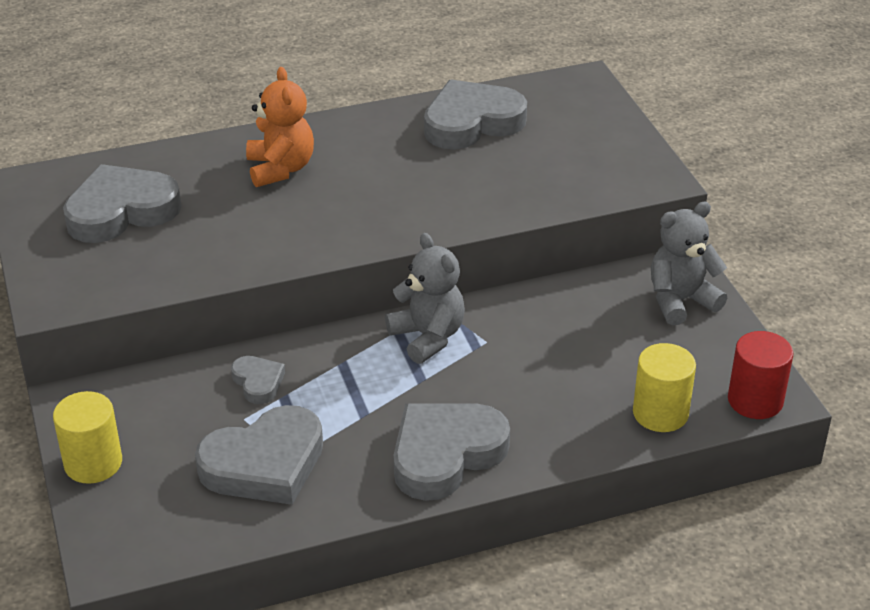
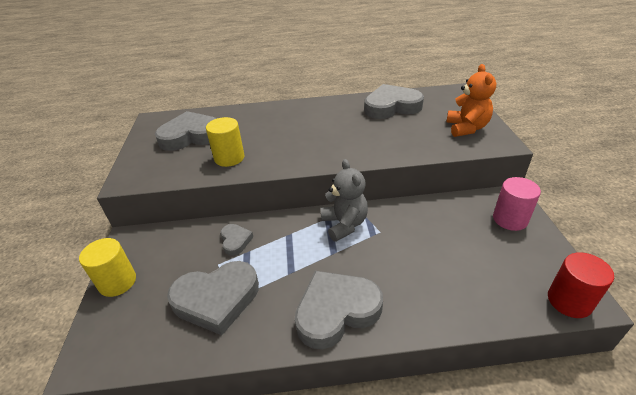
camera: 15 degrees right, 0 degrees up
orange teddy bear [246,67,314,187] -> orange teddy bear moved to [446,64,496,137]
yellow cylinder [633,343,696,432] -> yellow cylinder moved to [206,117,244,167]
grey teddy bear [651,201,727,325] -> pink cylinder [493,177,541,231]

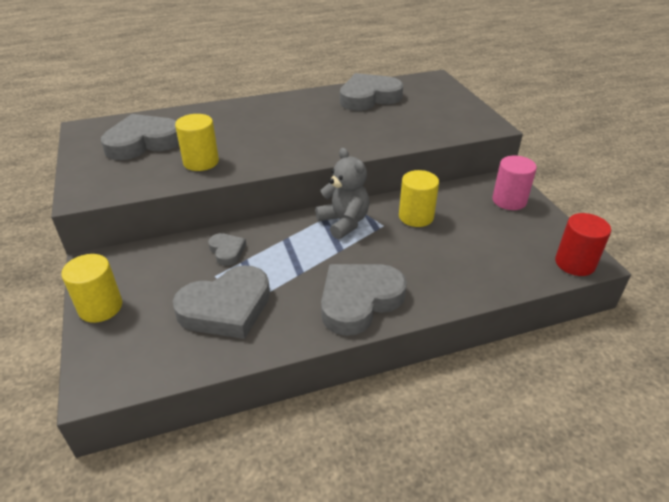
camera: 15 degrees left, 0 degrees up
orange teddy bear [446,64,496,137] -> none
none -> yellow cylinder [399,170,439,227]

